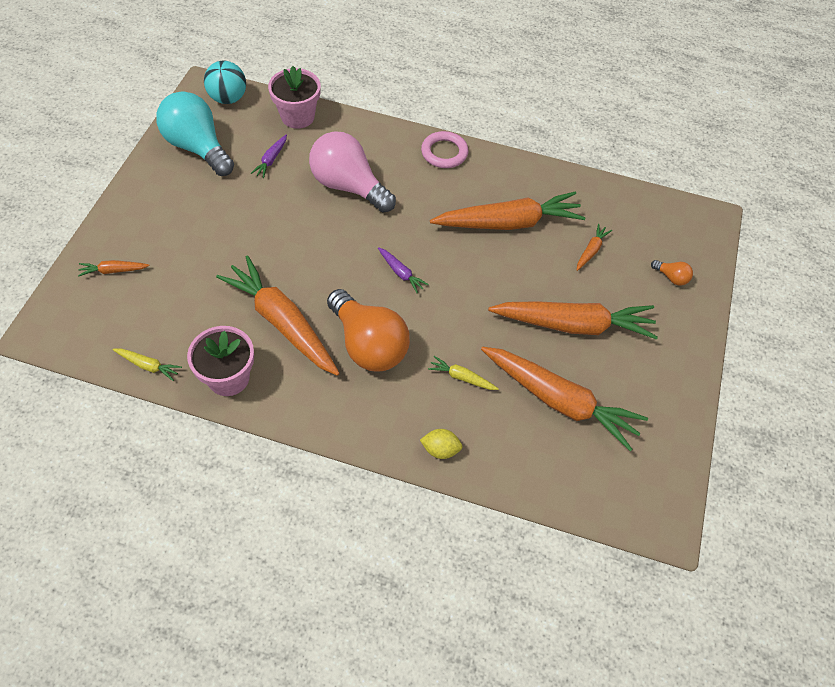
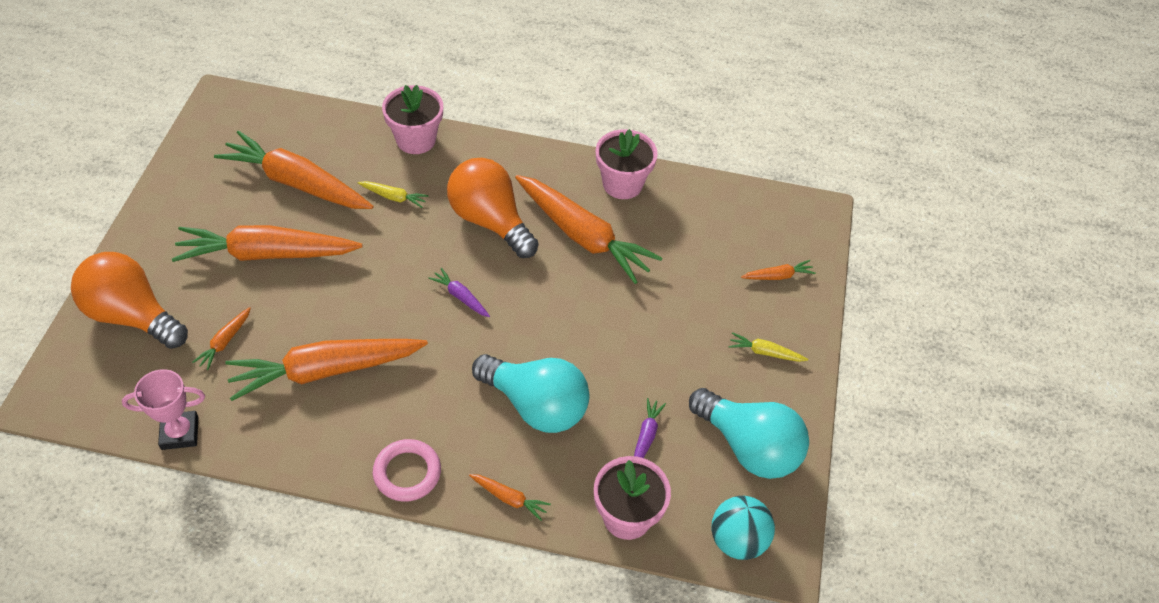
camera: 175 degrees right, 5 degrees down
yellow carrot [113,348,182,381] -> yellow carrot moved to [729,332,808,362]
pink light bulb [309,131,396,213] -> turquoise light bulb [472,354,590,433]
yellow lemon [420,429,463,459] -> pink flower pot [382,85,443,154]
orange light bulb [651,260,693,286] -> orange light bulb [71,252,188,349], size x2.47
none -> pink trophy [122,369,205,450]
none -> orange carrot [469,474,551,521]

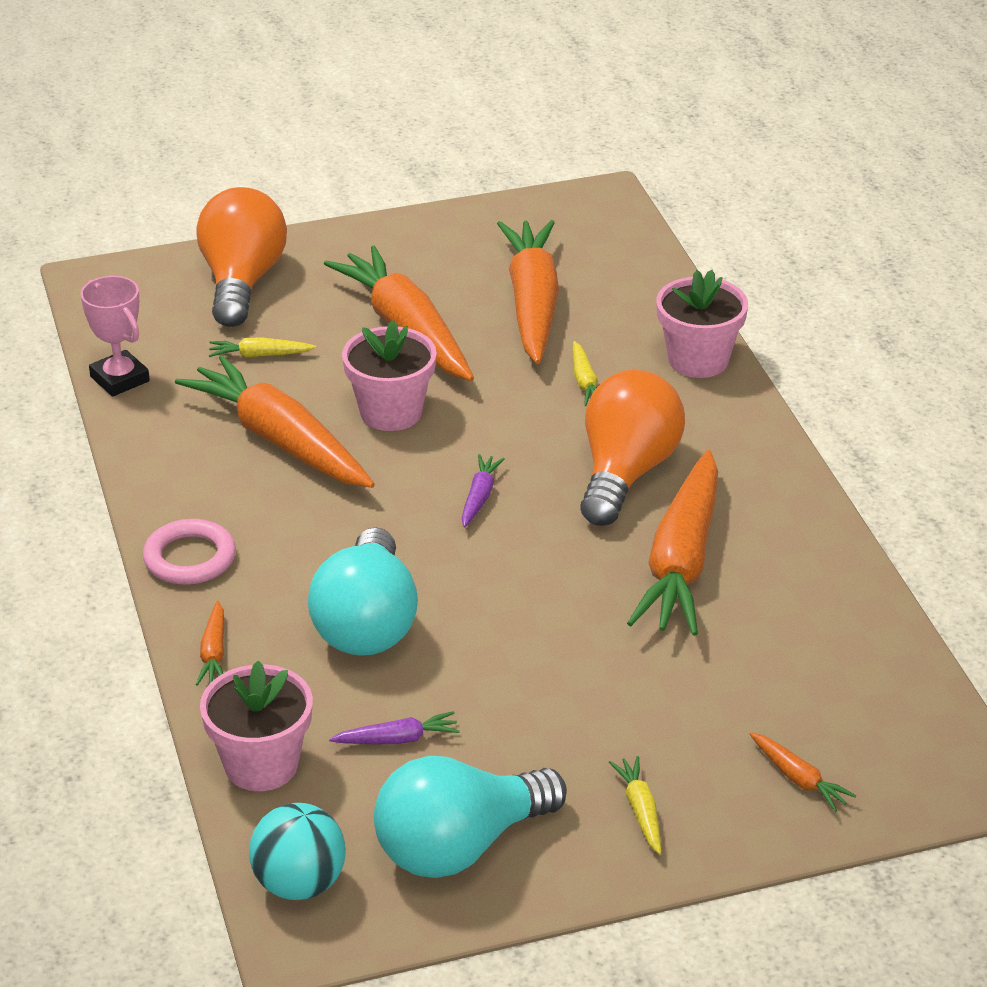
camera: 65 degrees right, 15 degrees down
orange carrot [192,307,251,370] -> yellow carrot [209,337,316,358]
pink flower pot [596,129,658,199] -> pink flower pot moved to [342,320,437,431]
turquoise light bulb [689,388,809,479] -> turquoise light bulb turned 45 degrees clockwise [374,756,567,878]

